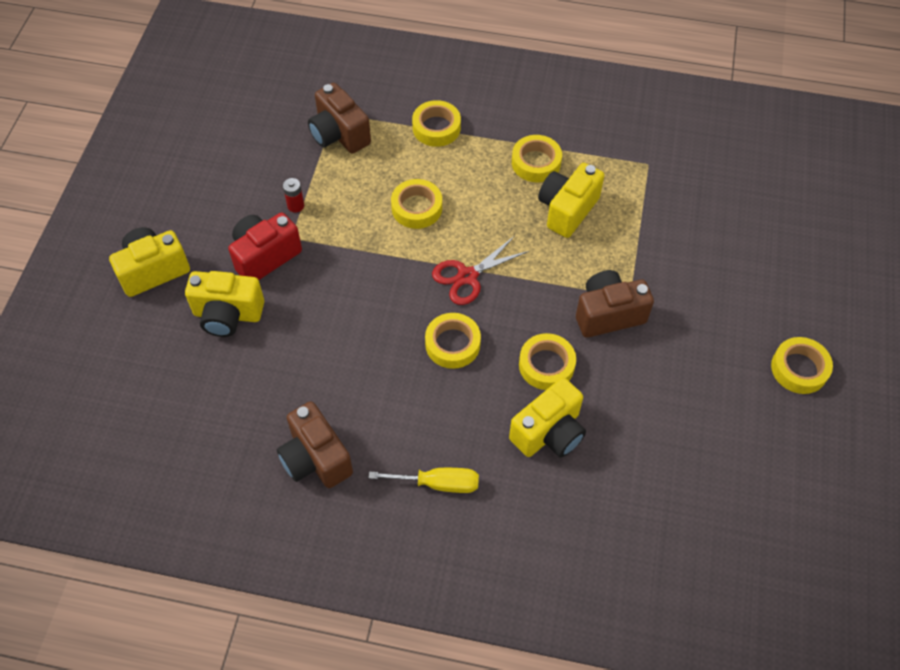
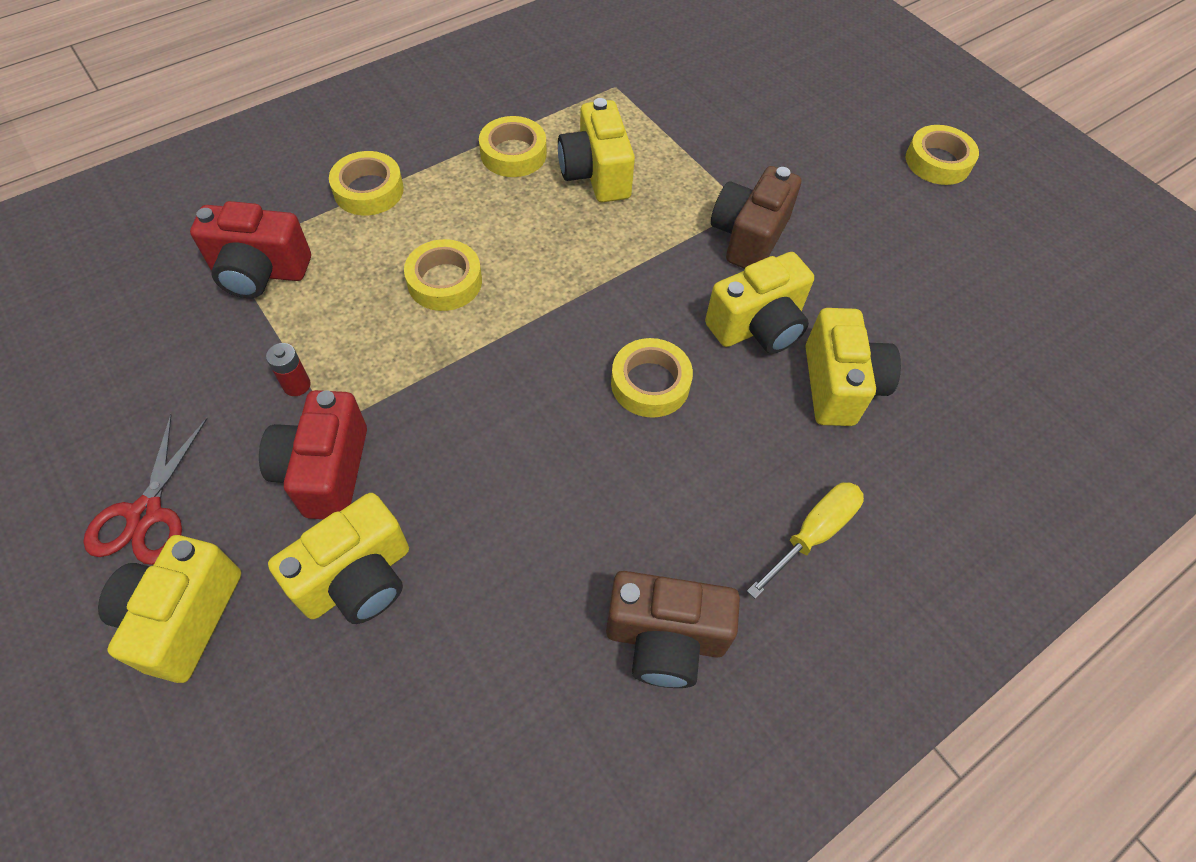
camera: 50 degrees left, 0 degrees up
brown camera [308,83,371,154] -> red camera [190,201,311,298]
red scissors [432,236,529,305] -> red scissors moved to [83,414,208,565]
yellow tape [519,333,576,390] -> yellow camera [705,252,814,354]

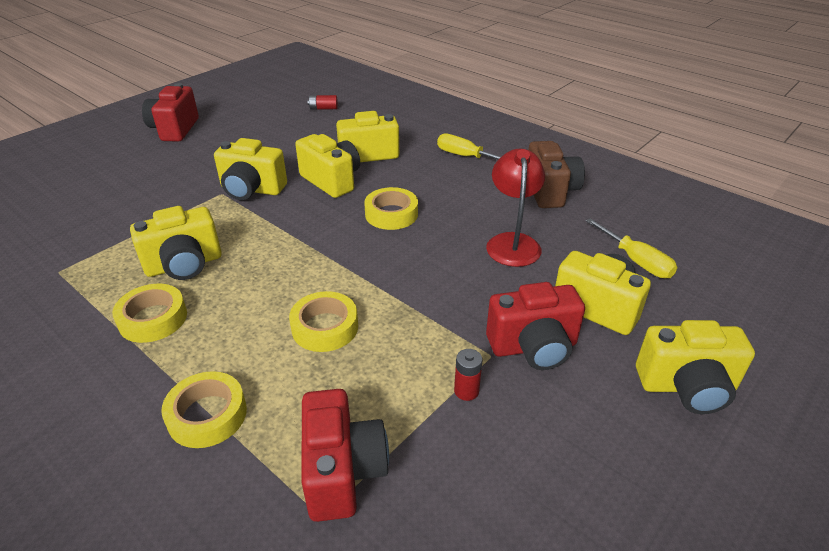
camera: 100 degrees left, 20 degrees down
red scissors [83,414,208,565] -> none
brown camera [711,166,801,269] -> yellow camera [214,138,287,200]
yellow tape [906,125,979,185] -> red camera [142,83,199,142]
none -> red battery [308,95,338,110]
none -> red lamp [486,149,545,267]
none -> yellow screwdriver [586,218,677,278]

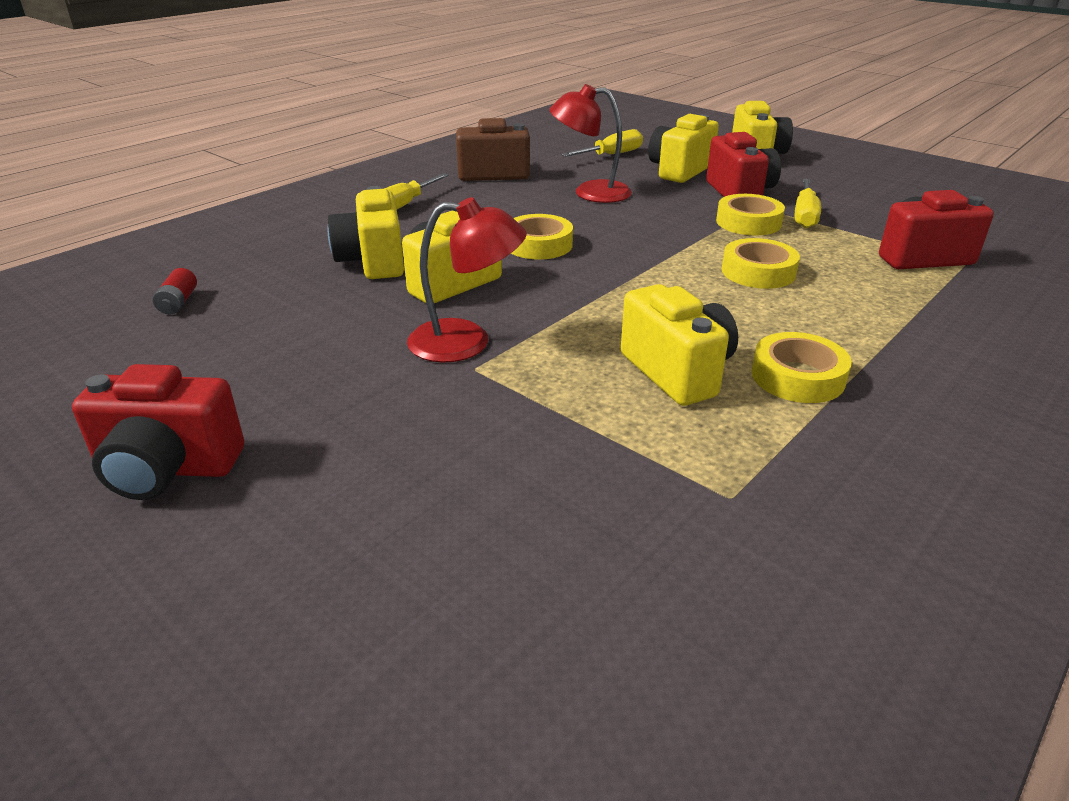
camera: 90 degrees left, 5 degrees down
yellow tape [161,371,247,448] -> yellow tape moved to [716,194,785,236]
yellow camera [214,138,287,200] -> red lamp [407,197,527,363]
red battery [454,349,483,401] -> yellow screwdriver [795,179,821,228]

